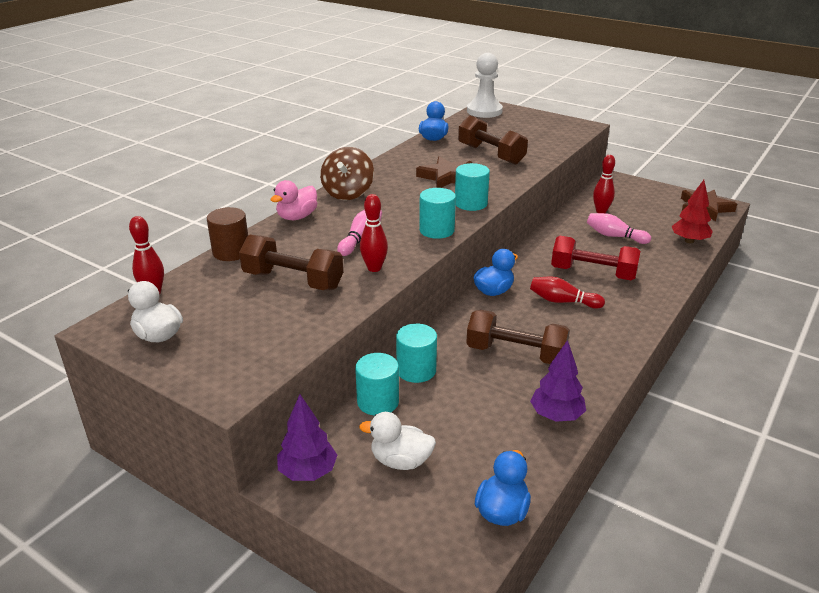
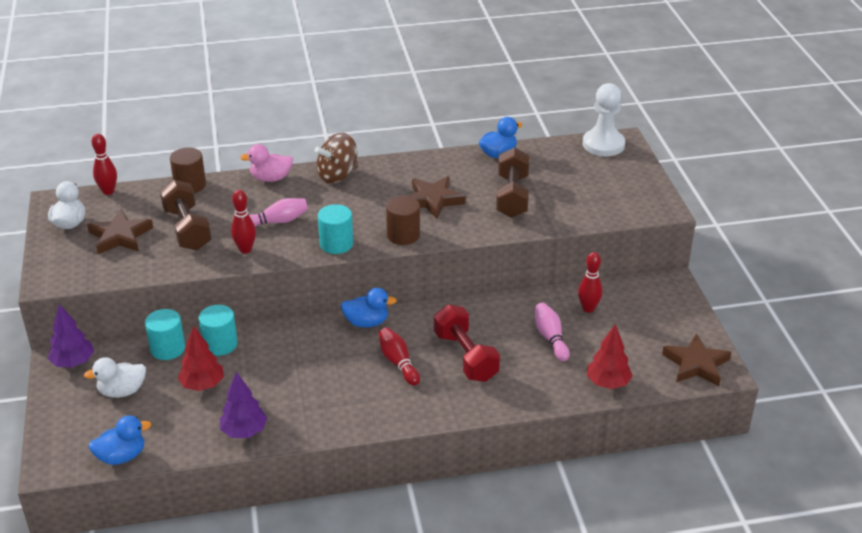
camera: 45 degrees right, 5 degrees up
white duck [359,412,436,470] -> white duck turned 75 degrees counterclockwise [84,357,146,398]
turquoise cylinder [455,163,490,211] -> brown cylinder [386,196,420,245]
brown dumbbell [466,310,570,364] -> none
none -> brown star [87,209,153,254]
none -> red tree [178,326,224,391]

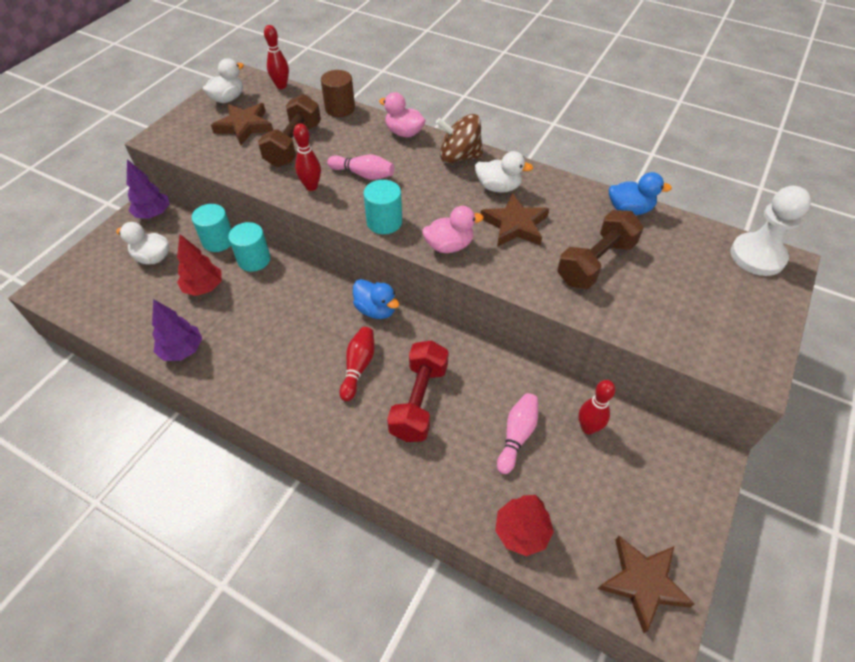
camera: 40 degrees right, 15 degrees up
blue duck [89,416,151,465] -> none
brown cylinder [386,196,420,245] -> pink duck [422,206,484,253]
none -> white duck [475,151,533,193]

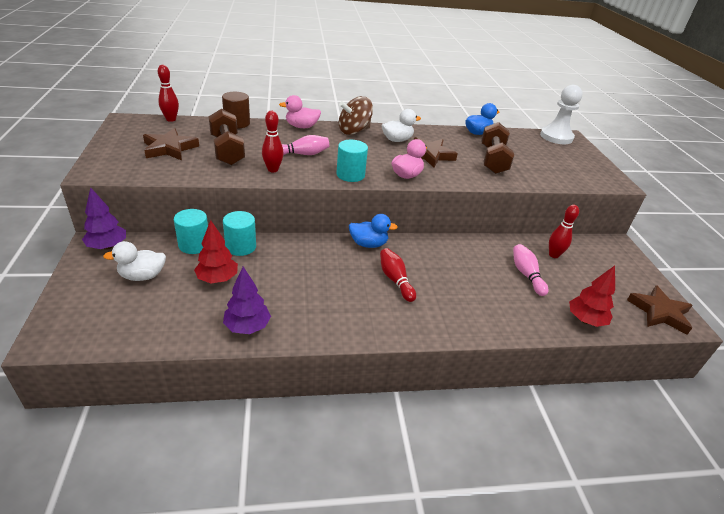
camera: 40 degrees left, 15 degrees down
white duck [203,58,244,103] -> none
red dumbbell [387,340,449,442] -> none

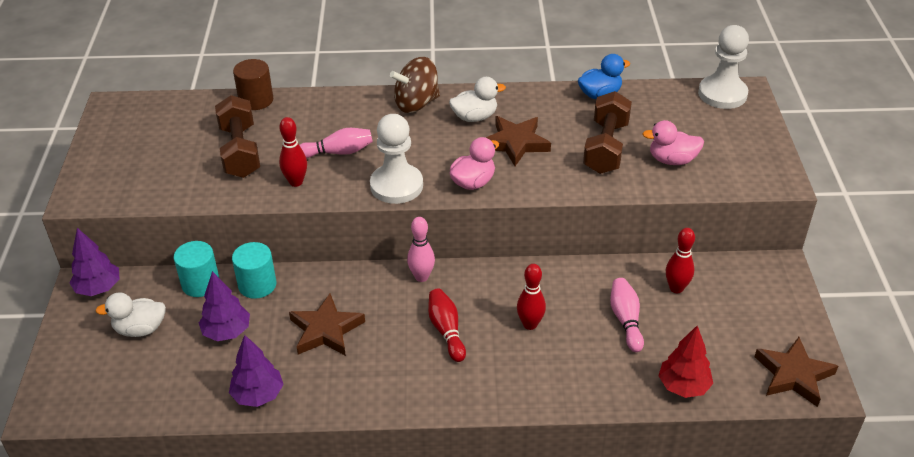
camera: 10 degrees right, 5 degrees up
brown star [143,128,199,160] -> brown star moved to [289,293,365,356]
red bowling pin [158,65,179,122] -> red bowling pin moved to [517,264,546,330]
red tree [194,220,238,283] -> purple tree [199,271,250,341]
pink duck [279,95,321,128] -> pink duck moved to [642,120,704,165]
turquoise cylinder [336,140,368,182] -> white pawn [370,114,423,204]
blue duck [349,214,398,248] -> pink bowling pin [407,217,435,282]

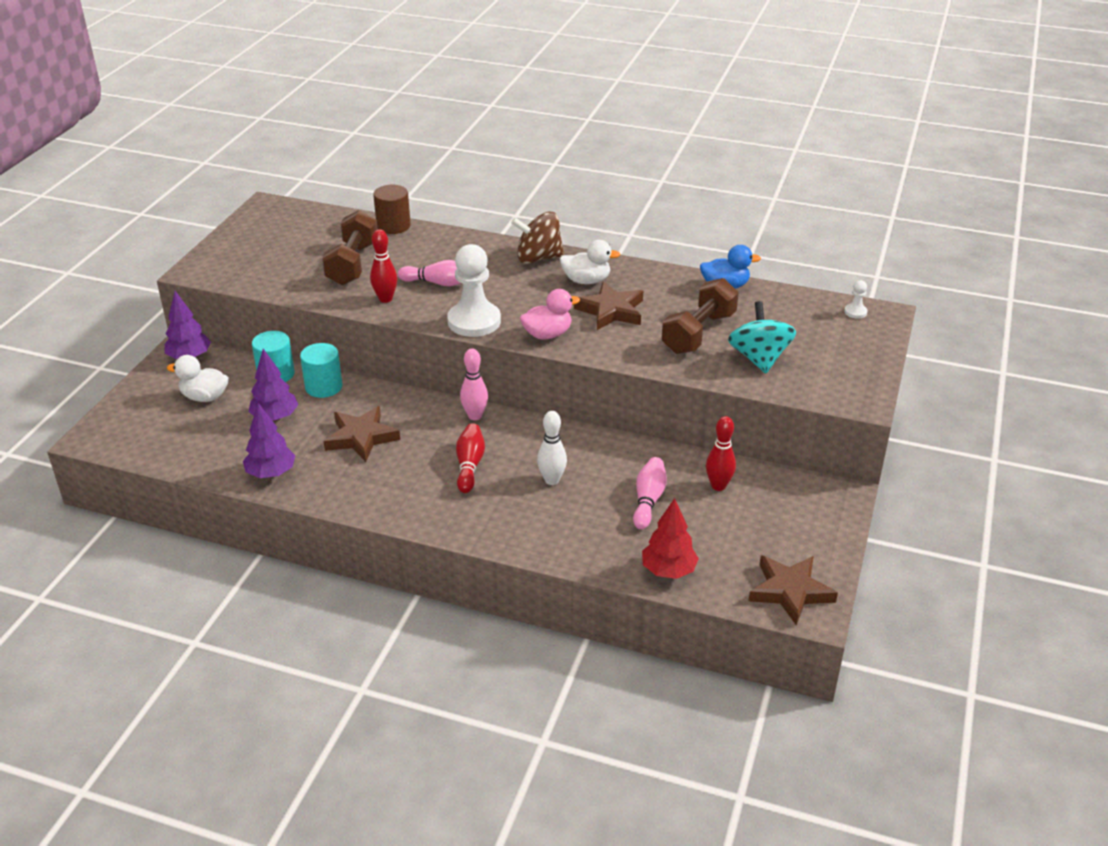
camera: 20 degrees right, 5 degrees down
red bowling pin [517,264,546,330] -> white bowling pin [537,411,567,485]
pink duck [642,120,704,165] -> turquoise spinning top [728,301,796,373]
white pawn [698,25,749,109] -> white pawn [844,280,867,319], size x0.42

